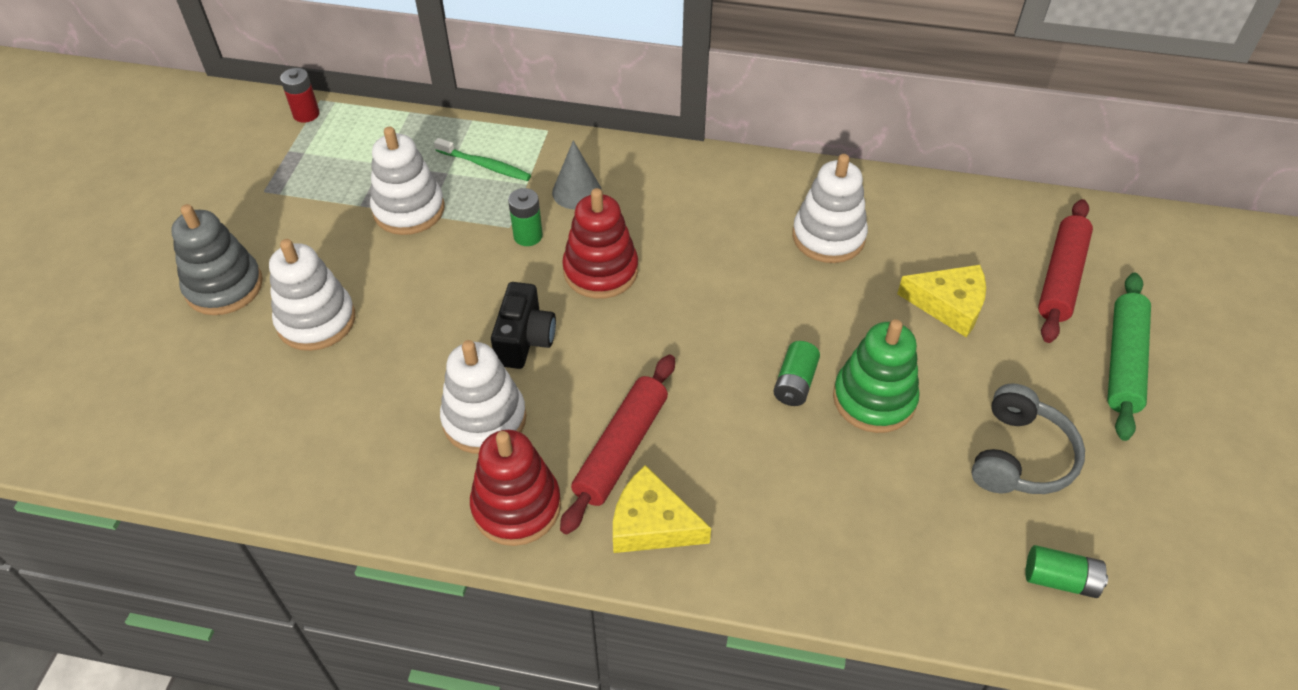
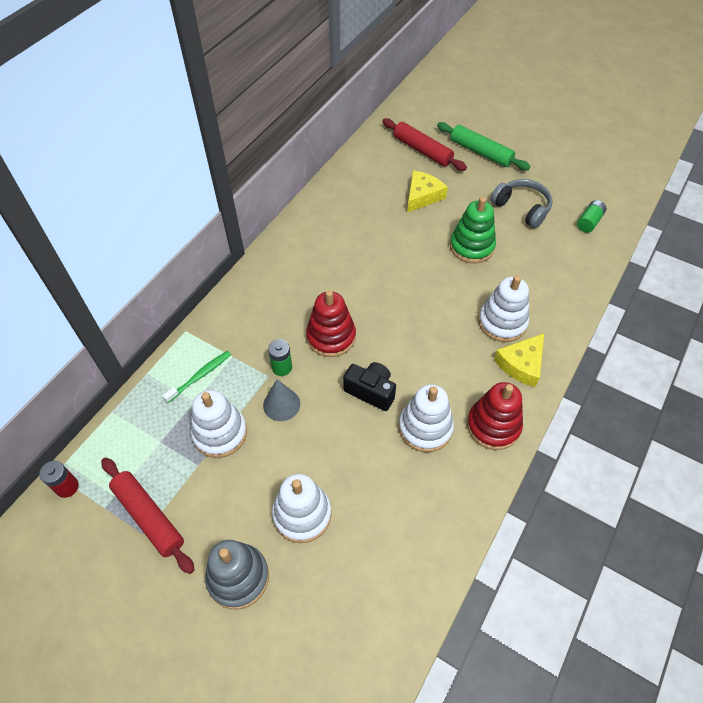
camera: 70 degrees left, 5 degrees up
grey cone [552,141,602,209] -> grey cone moved to [263,379,300,421]
red rolling pin [560,355,675,534] -> red rolling pin moved to [101,458,195,574]
green battery [773,341,820,406] -> none
white stacking toy [793,154,868,263] -> white stacking toy moved to [478,275,529,342]

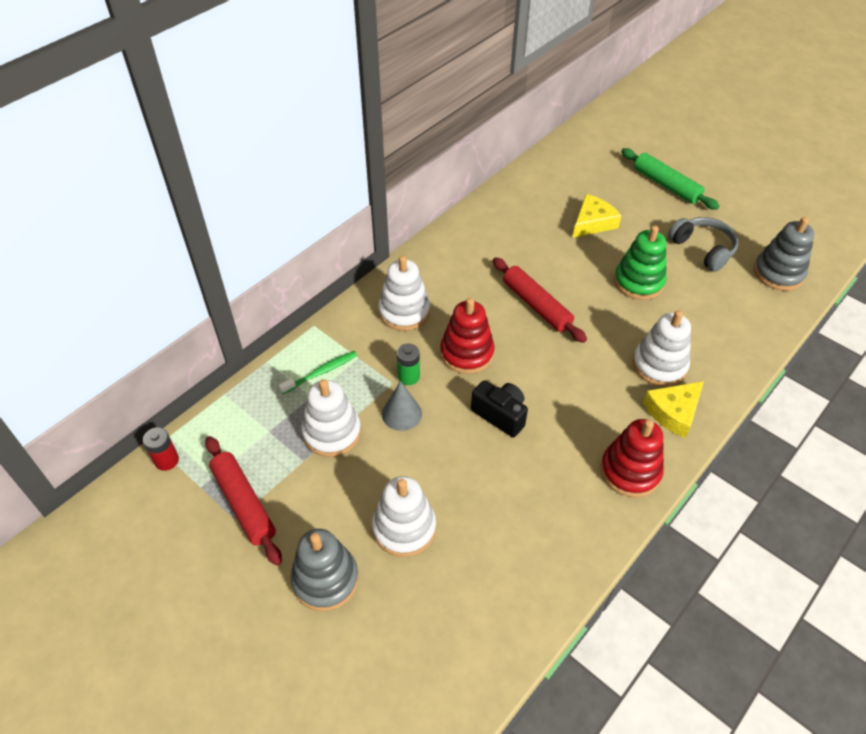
camera: 10 degrees right, 5 degrees down
red rolling pin [382,118,467,171] -> red rolling pin moved to [493,257,587,343]
white stacking toy [399,384,454,452] -> white stacking toy moved to [378,255,430,331]
green battery [577,200,607,233] -> grey stacking toy [754,217,814,291]

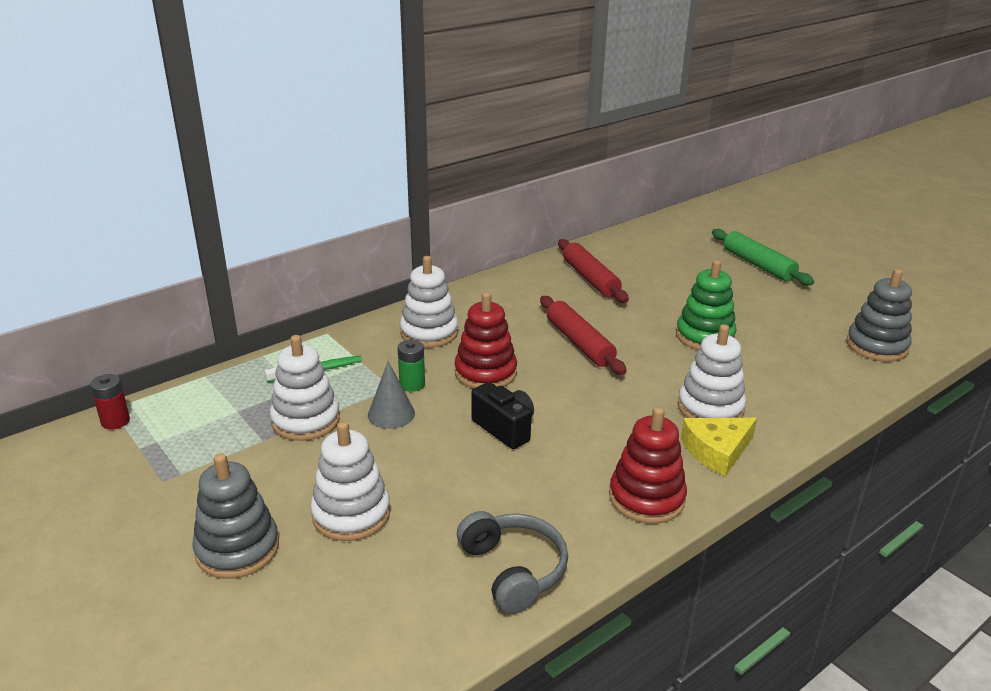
camera: 10 degrees right, 20 degrees down
red rolling pin [205,436,282,566] -> red rolling pin moved to [558,239,629,303]
yellow cheese [573,194,621,238] -> none
grey headphones [668,217,739,272] -> grey headphones moved to [457,511,568,614]

